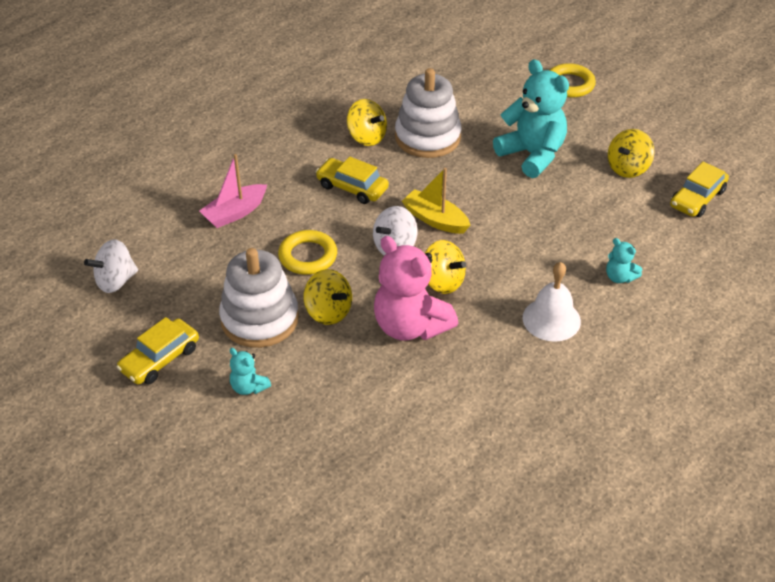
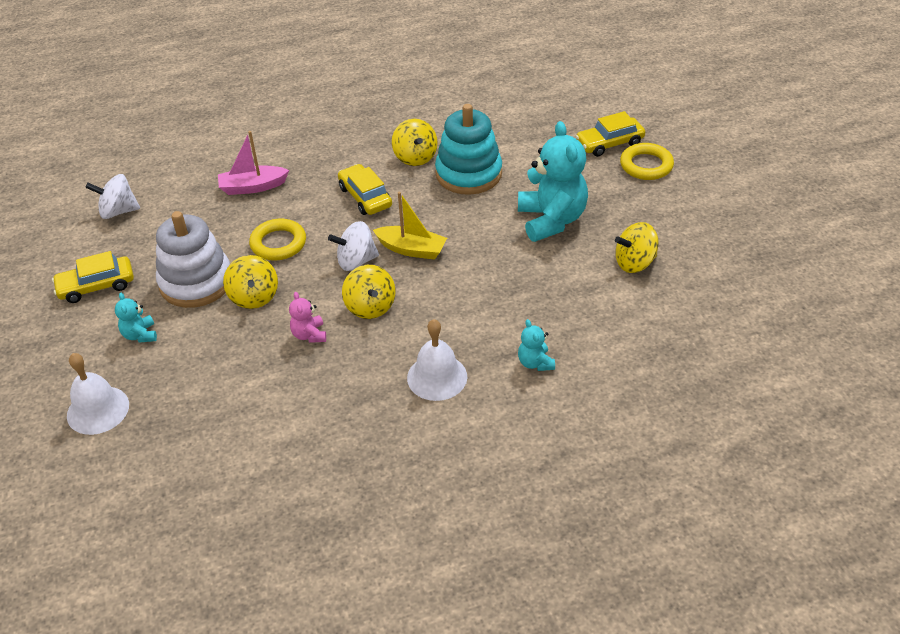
camera: 30 degrees right, 0 degrees up
pink teddy bear [374,236,458,341] -> pink teddy bear [289,292,326,343], size x0.46
white stacking toy [395,68,461,158] -> turquoise stacking toy [435,104,502,195]
yellow boat [402,168,471,234] -> yellow boat turned 135 degrees clockwise [373,192,447,260]
yellow car [670,162,729,217] -> yellow car moved to [576,111,645,157]
none -> white bell [67,353,129,435]

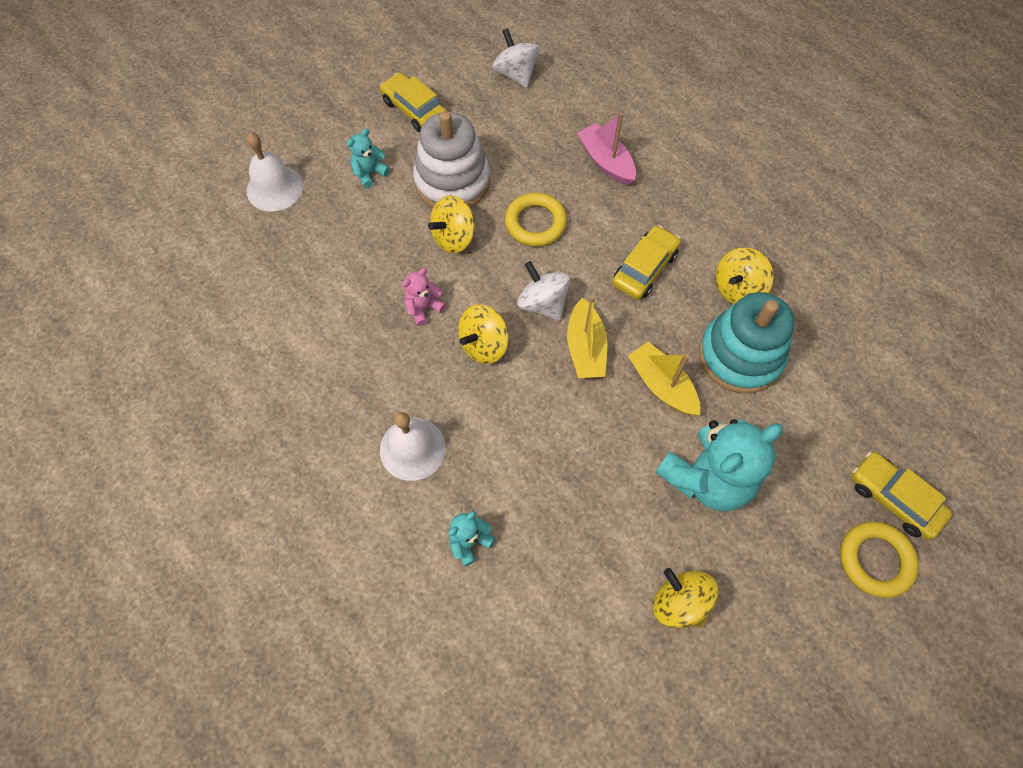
camera: 65 degrees right, 20 degrees up
none -> yellow boat [628,342,700,415]

